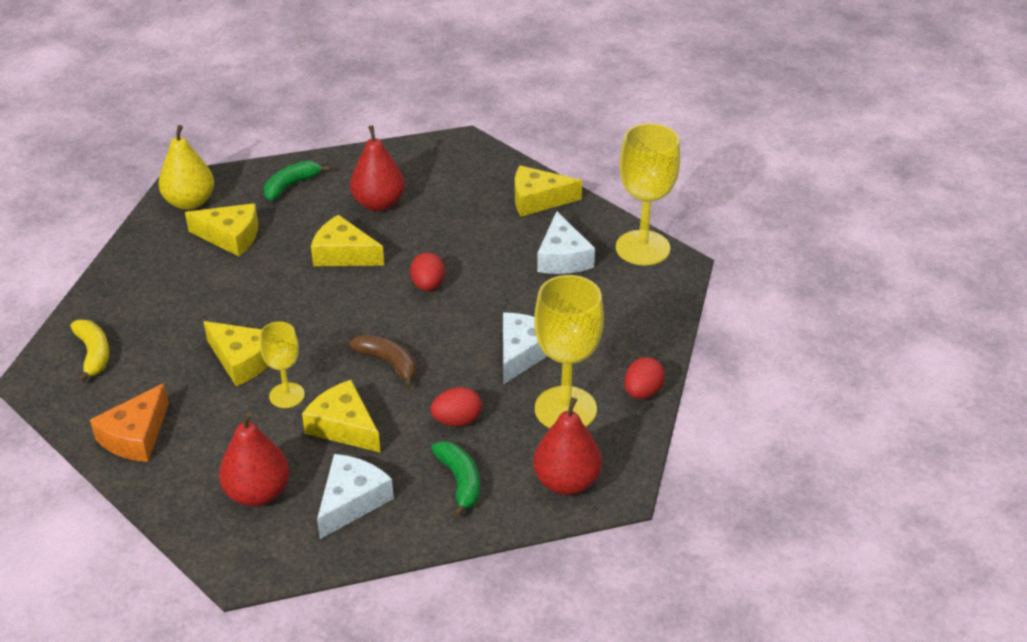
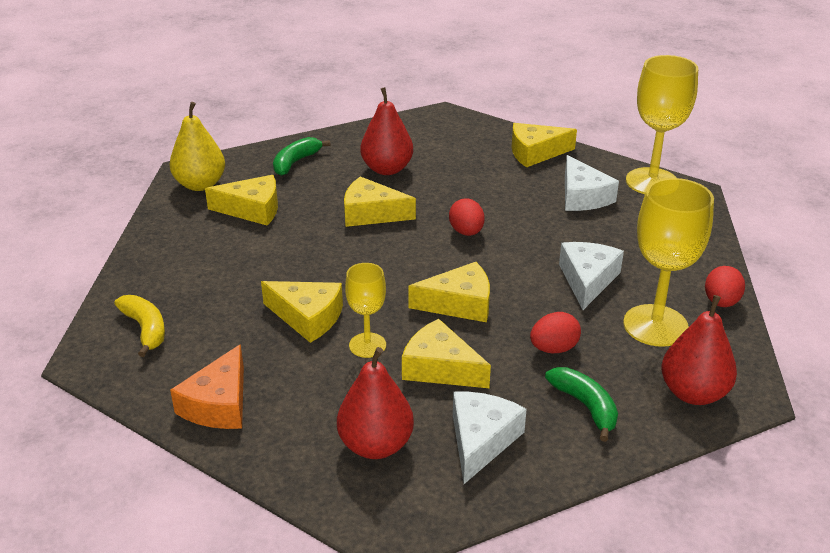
camera: 10 degrees left, 5 degrees down
brown banana [349,334,416,388] -> yellow cheese [408,262,490,322]

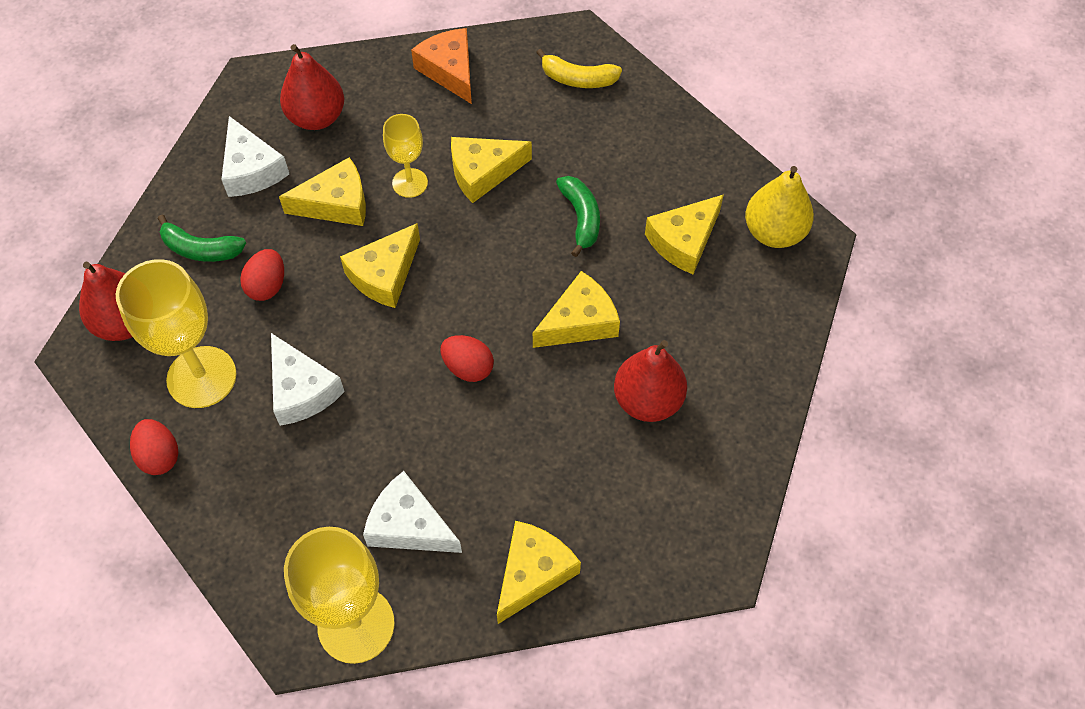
camera: 135 degrees right, 25 degrees up
green banana [273,137,331,176] -> green banana moved to [556,176,600,257]

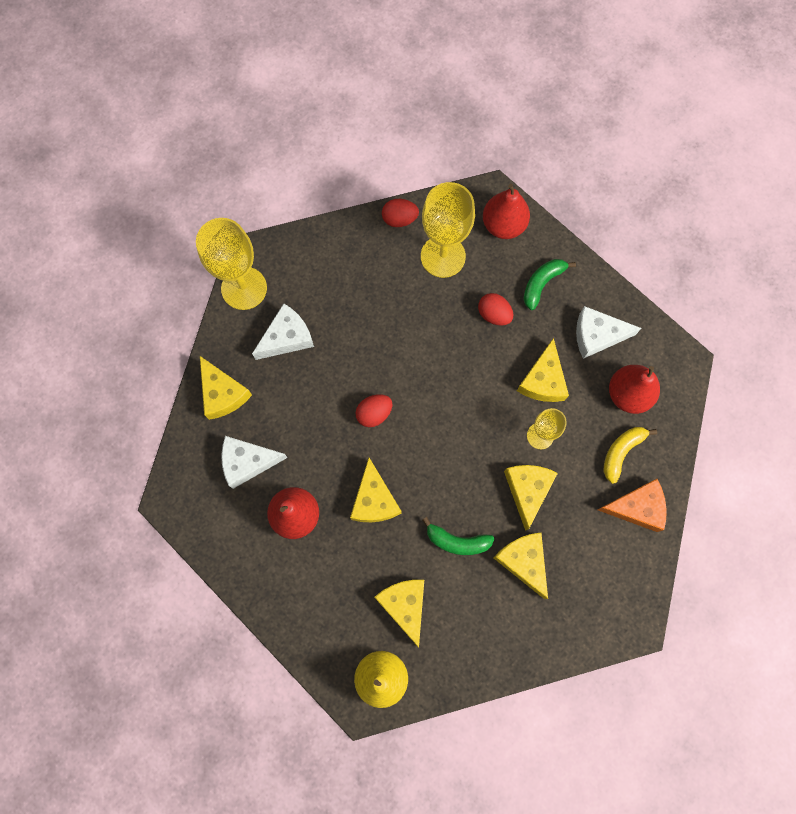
camera: 115 degrees right, 15 degrees up
white cheese [271,333,345,426] -> white cheese moved to [221,436,288,489]
yellow cheese [340,223,420,308] -> yellow cheese moved to [493,533,548,599]
yellow banana [536,49,622,88] -> yellow banana moved to [603,427,657,484]

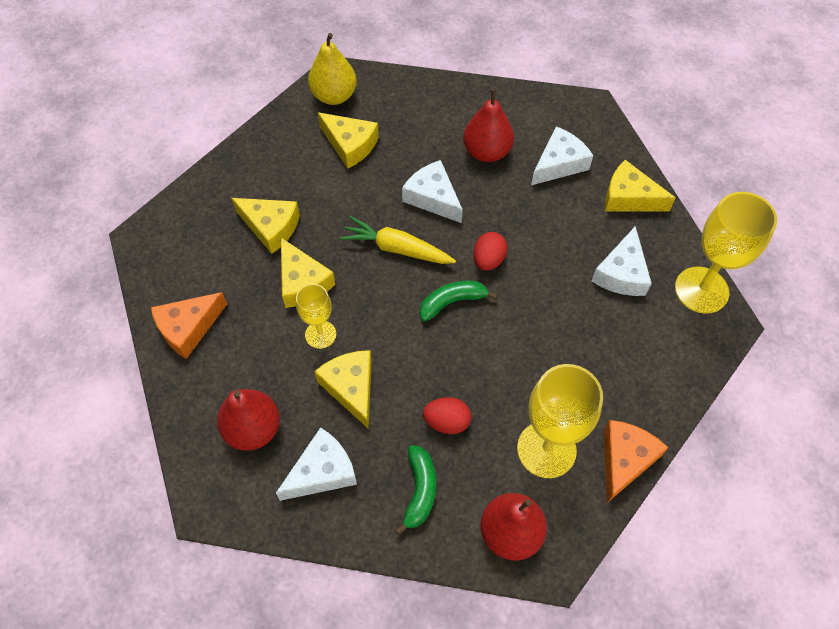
camera: 145 degrees right, 15 degrees down
yellow cheese [350,458,401,522] -> white cheese [402,160,463,223]
red egg [382,199,419,227] -> orange cheese [604,420,668,503]
green banana [422,517,495,555] -> green banana moved to [420,281,497,322]
yellow banana [603,427,657,484] -> none
none -> yellow carrot [339,216,456,264]

